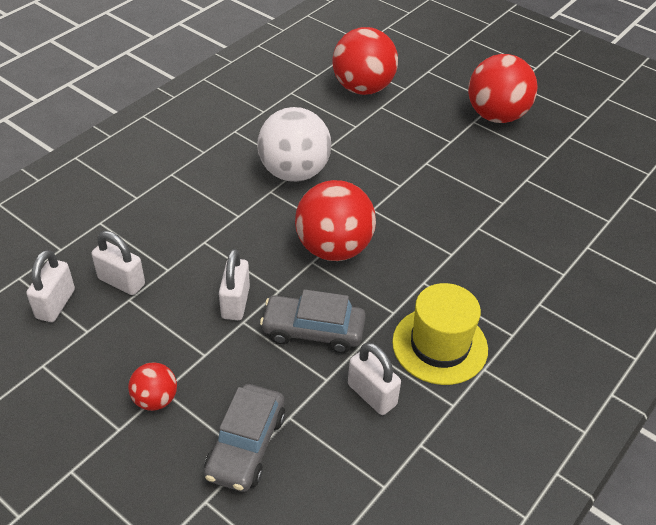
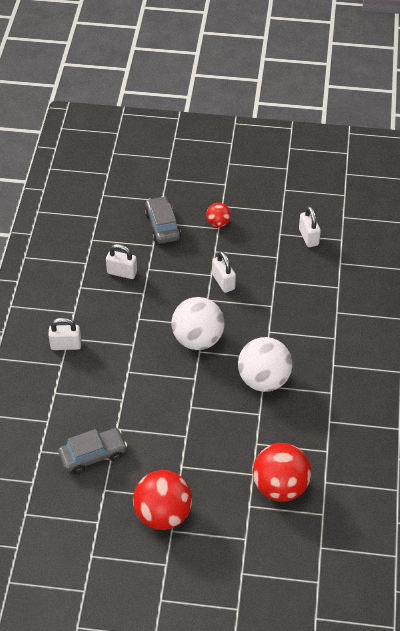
camera: 150 degrees right, 5 degrees up
white padlock [92,231,145,295] -> white padlock moved to [48,317,81,350]
grey car [260,289,366,353] -> grey car moved to [58,428,127,474]
red ball [295,180,376,261] -> white ball [171,297,225,350]
yellow hat [392,283,488,385] -> none

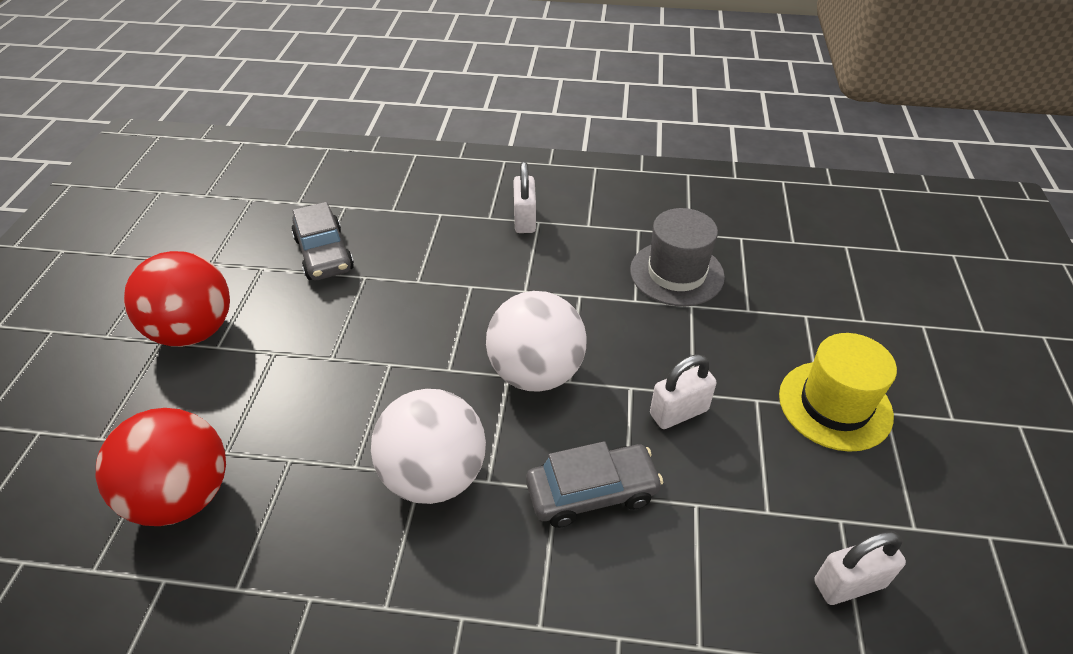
camera: 90 degrees right, 5 degrees down
white padlock [106,244,137,279] -> grey hat [630,208,725,306]
grey car [145,196,181,244] -> grey car moved to [526,441,663,528]
red ball [206,203,231,227] -> yellow hat [779,333,897,452]

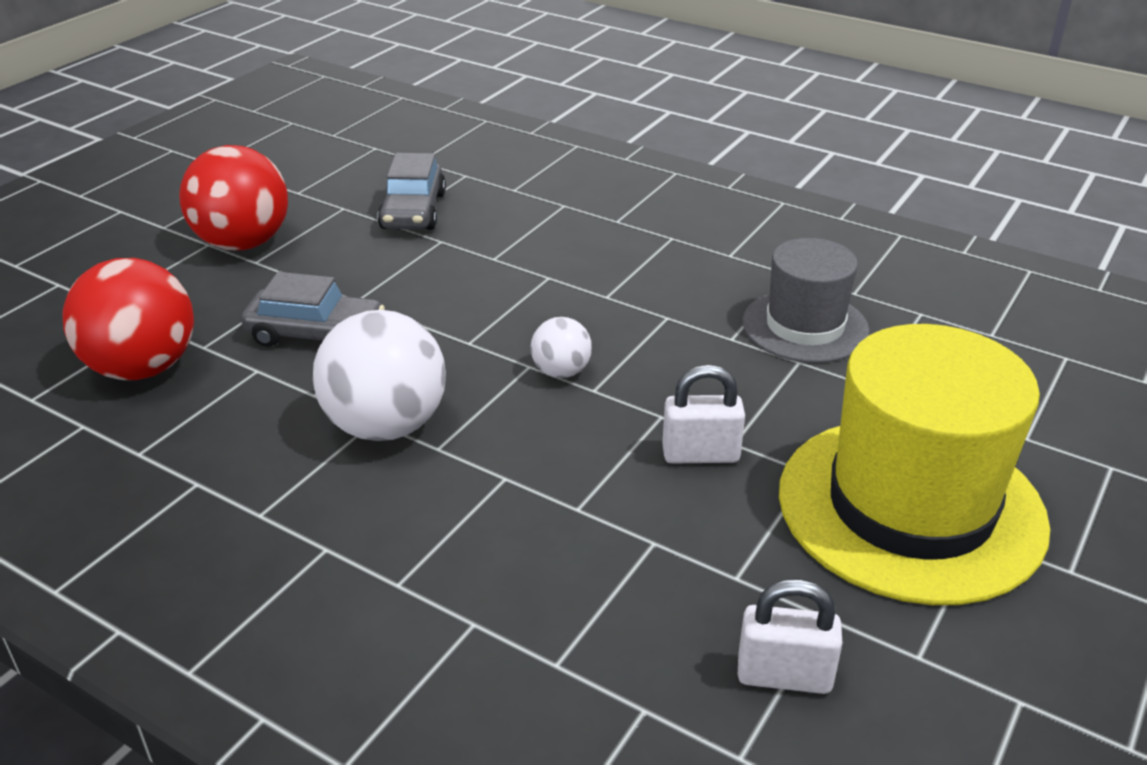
camera: 25 degrees right, 10 degrees down
white ball [486,291,587,392] -> white ball [531,317,592,378], size x0.51
white padlock [513,162,536,233] -> none
grey car [526,441,663,528] -> grey car moved to [241,272,385,347]
yellow hat [779,333,897,452] -> yellow hat [779,324,1051,605], size x1.72

